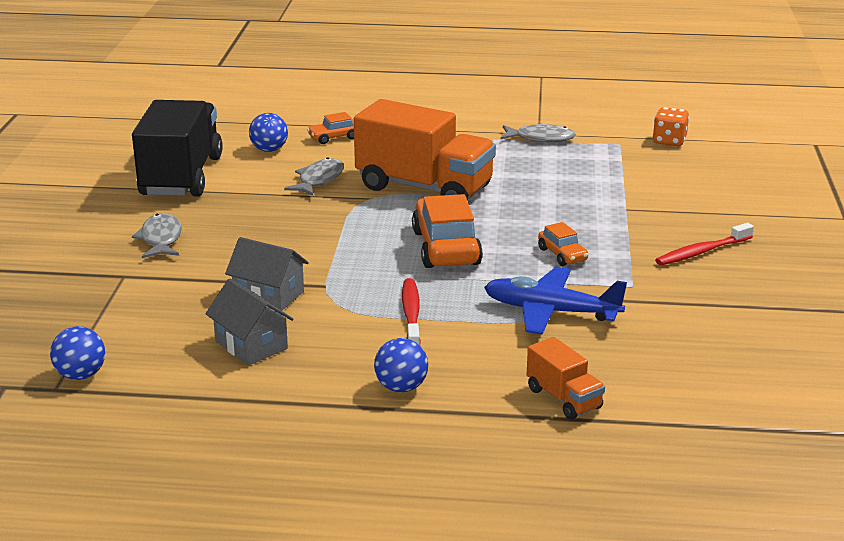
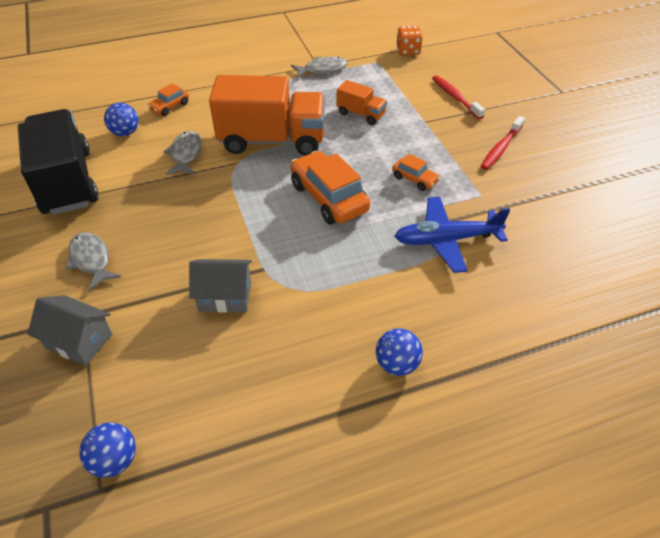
camera: 25 degrees left, 20 degrees up
grey house [206,279,293,365] -> grey house moved to [27,295,112,366]
red toothbrush [402,278,421,345] -> red toothbrush moved to [432,75,485,119]
orange truck [527,337,605,420] -> orange truck moved to [337,80,387,125]

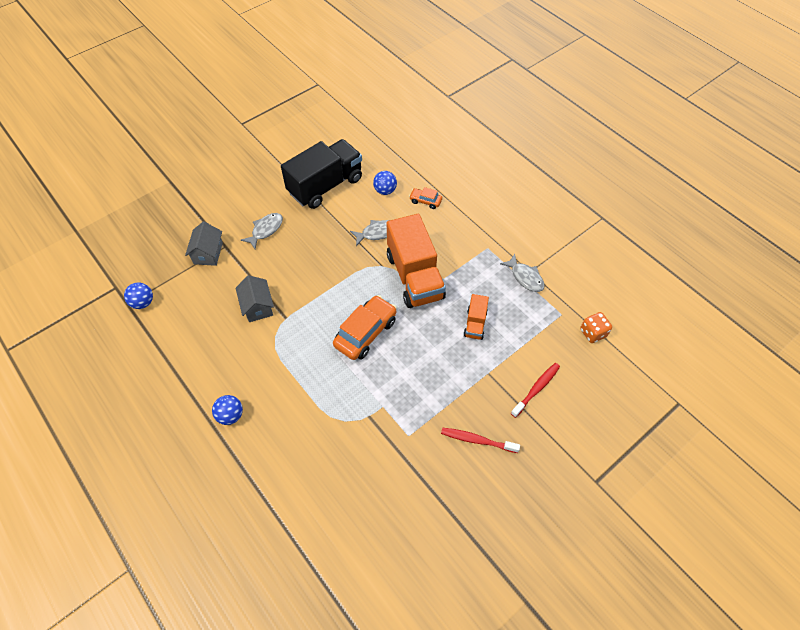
camera: 70 degrees right, 10 degrees up
orange car [392,154,440,191] -> none
blue plane [394,197,510,273] -> none

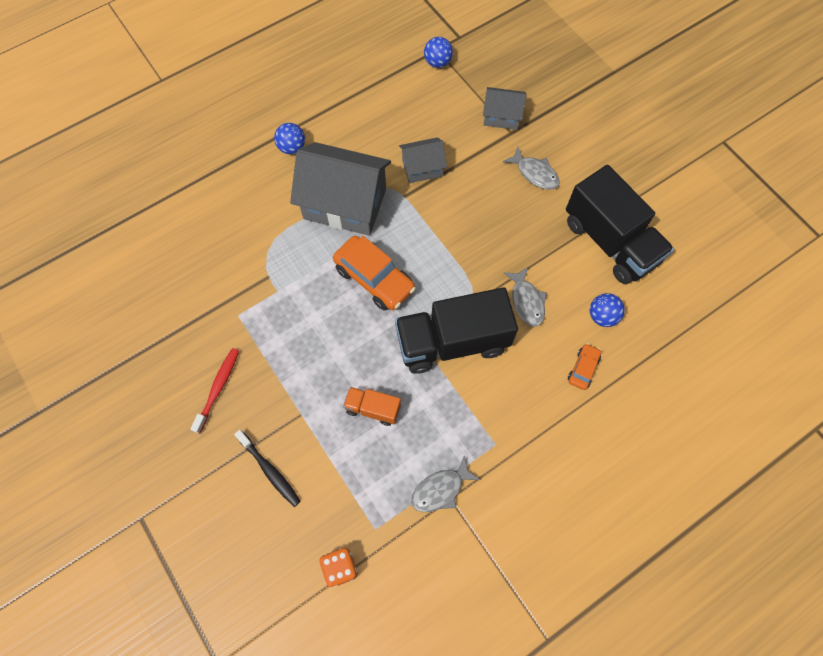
camera: 95 degrees right, 10 degrees up
orange truck [387,214,446,308] -> black truck [395,287,518,374]
red toothbrush [511,363,560,418] -> black toothbrush [234,430,301,507]
none -> grey house [290,142,391,236]

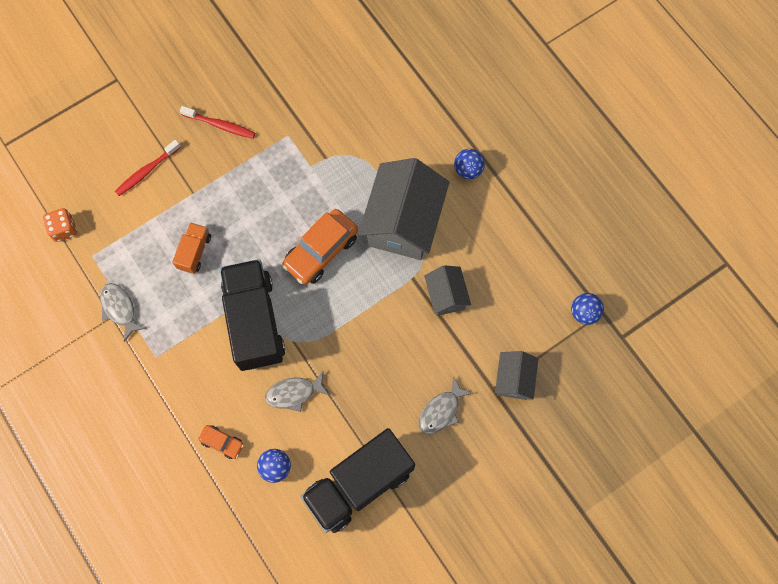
camera: 90 degrees right, 5 degrees up
black toothbrush [234,430,301,507] -> red toothbrush [115,140,181,196]

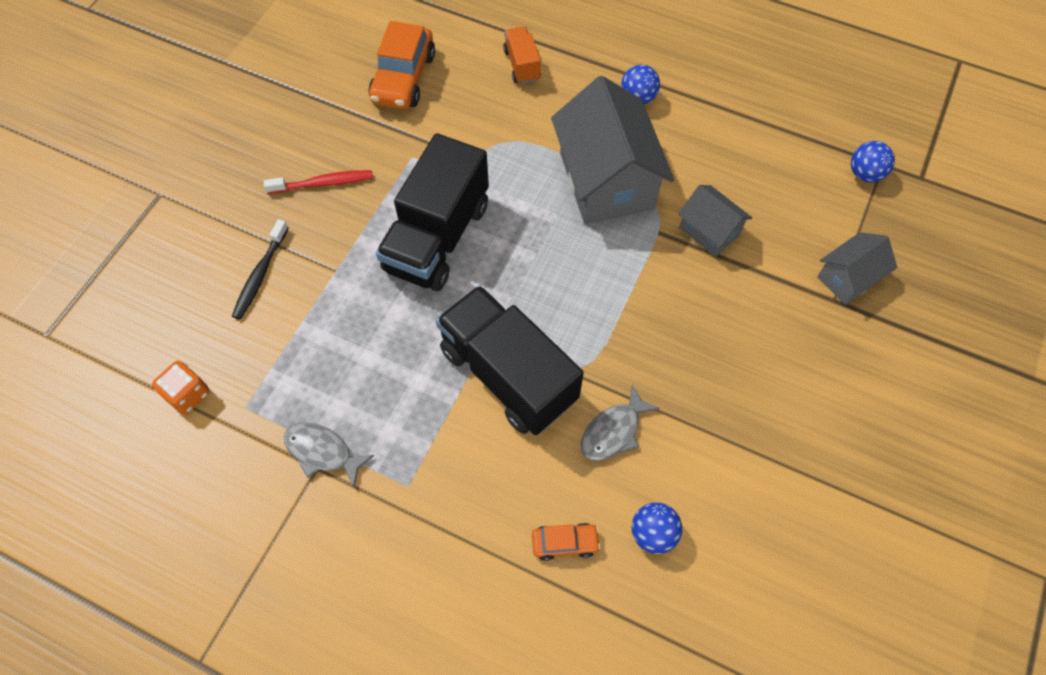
camera: 30 degrees left, 10 degrees down
red toothbrush [115,140,181,196] -> black toothbrush [232,219,288,320]
orange truck [172,223,211,274] -> orange truck moved to [503,27,541,84]
orange car [282,209,358,285] -> orange car moved to [368,21,435,109]
black truck [301,428,415,533] -> black truck moved to [376,133,489,291]
grey fish [419,376,473,434] -> none
grey house [495,351,538,400] -> grey house turned 75 degrees clockwise [817,232,897,305]

